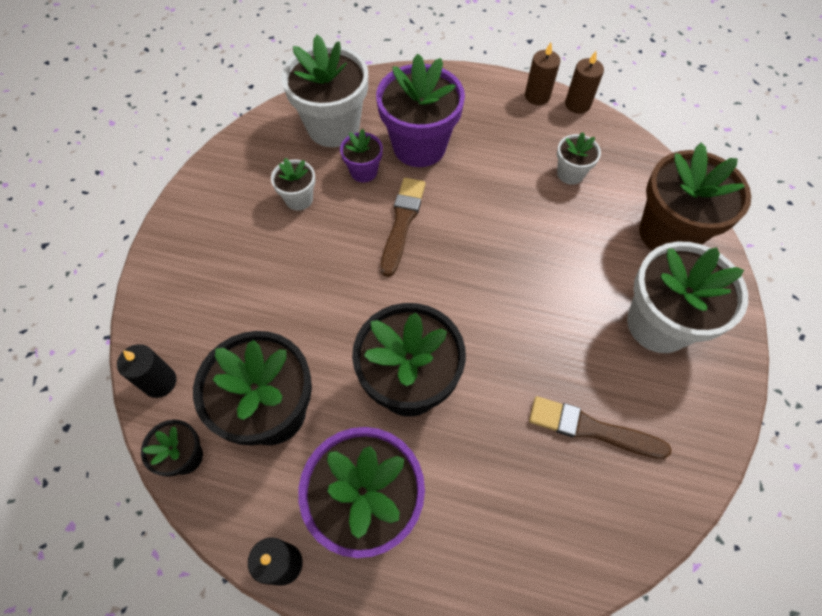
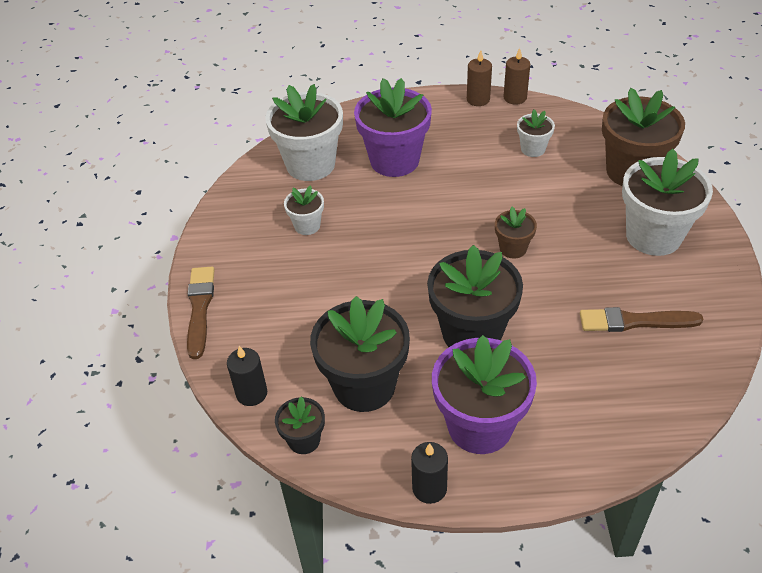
camera: 15 degrees left, 15 degrees down
purple flower pot [340,129,383,183] -> none
brown brush [381,178,426,277] -> brown brush moved to [187,267,215,359]
none -> brown flower pot [495,207,537,259]

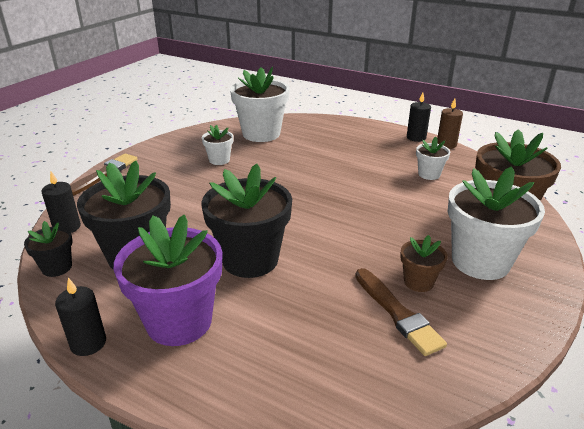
camera: 30 degrees right, 15 degrees down
purple flower pot [354,78,432,177] -> none
brown candle [467,50,492,106] -> black candle [407,92,431,142]
brown flower pot [495,207,537,259] -> brown flower pot moved to [400,235,448,292]
brown brush [580,307,703,332] -> brown brush turned 150 degrees counterclockwise [355,268,447,356]

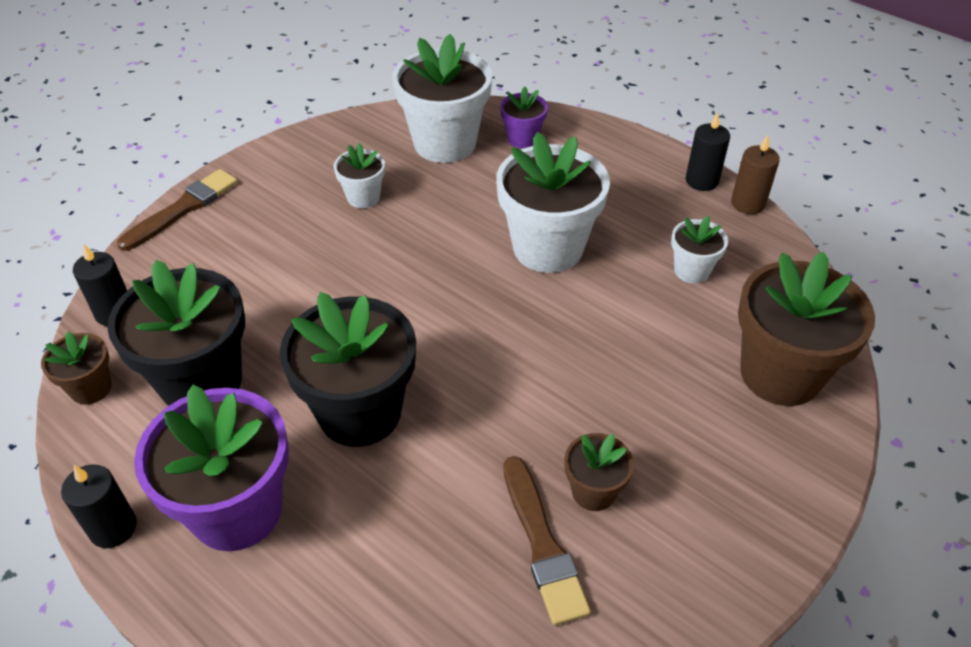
camera: 10 degrees right, 15 degrees up
black flower pot [24,221,73,277] -> brown flower pot [41,331,112,405]
white flower pot [448,166,545,280] -> white flower pot moved to [496,132,610,273]
none -> purple flower pot [500,87,548,148]

